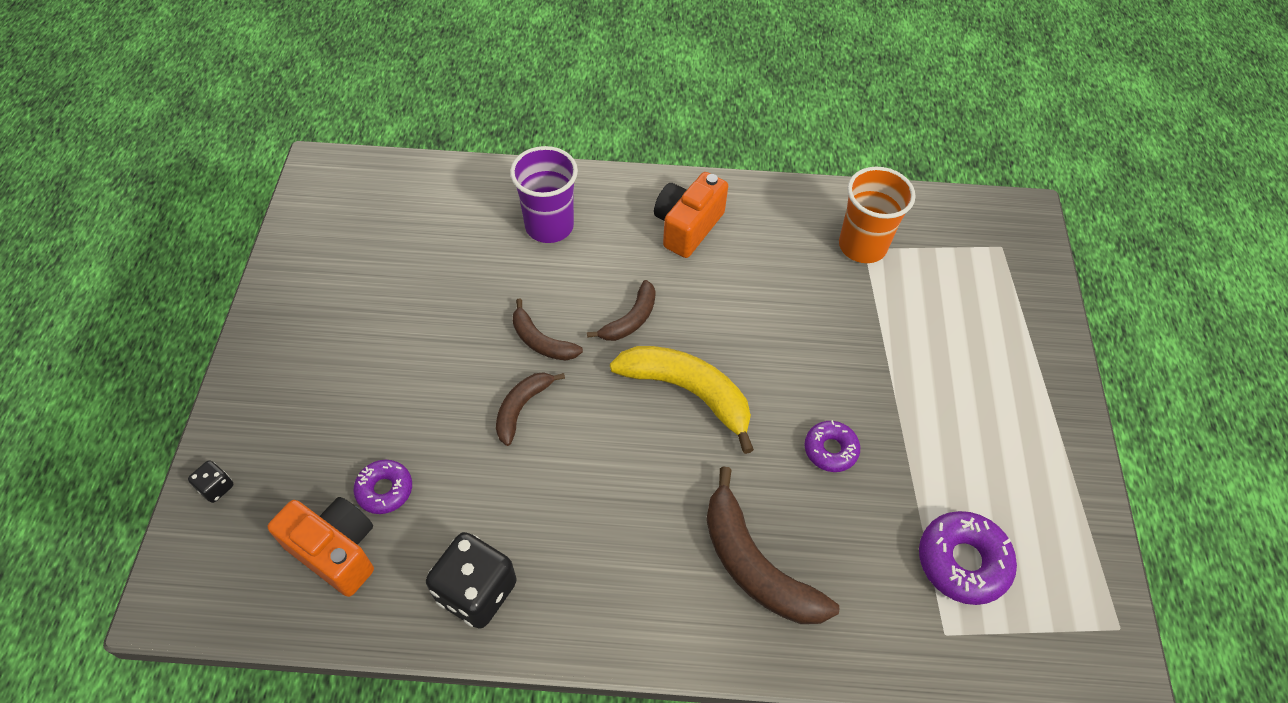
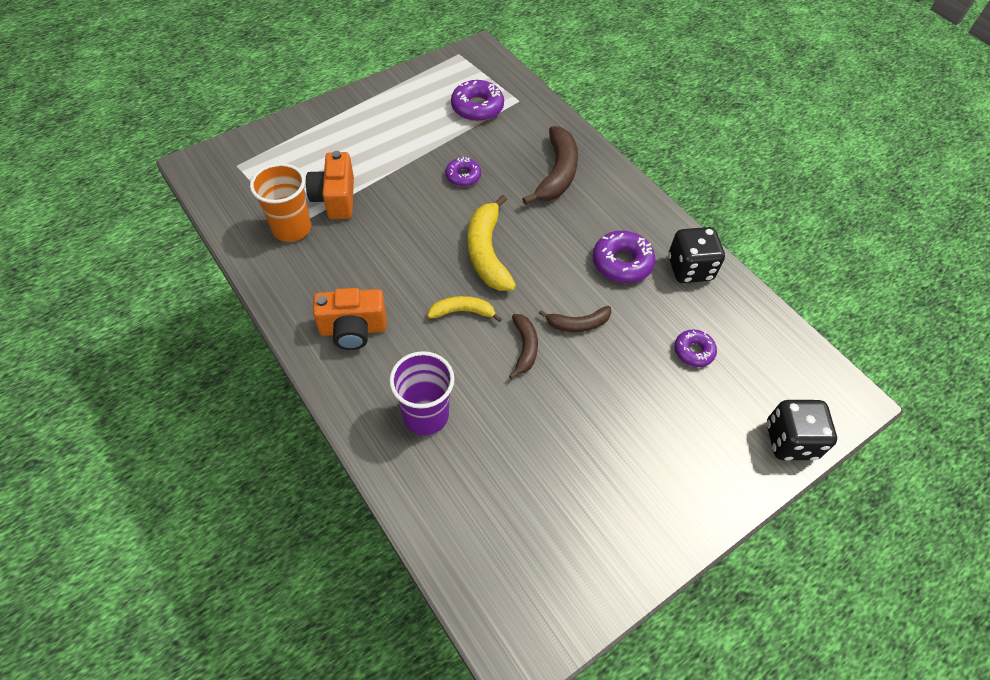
camera: 130 degrees left, 0 degrees up
black dice [188,460,233,503] -> black dice [767,400,837,461], size x2.14
orange camera [267,497,374,597] -> orange camera moved to [306,151,354,219]
brown banana [587,280,656,341] -> yellow banana [427,296,502,322]
none -> purple donut [593,231,655,283]

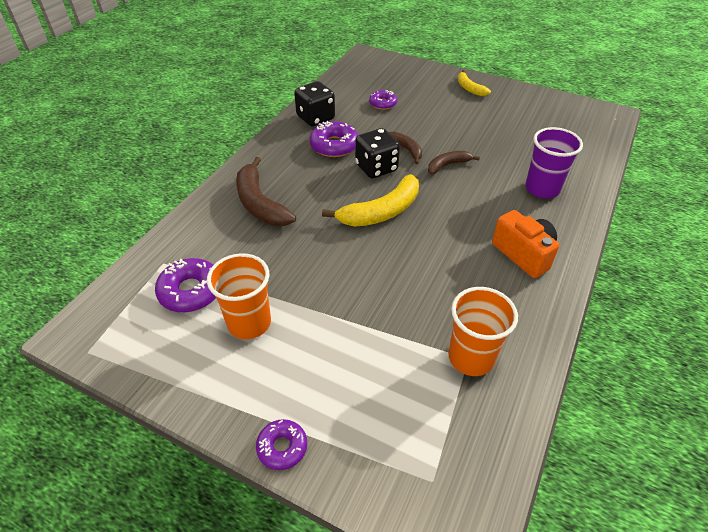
camera: 115 degrees left, 10 degrees down
orange camera [306,151,354,219] -> none
yellow banana [427,296,502,322] -> yellow banana moved to [458,70,491,96]
purple donut [445,157,481,186] -> purple donut moved to [256,419,307,470]
brown banana [522,126,578,205] -> brown banana turned 105 degrees counterclockwise [236,157,296,226]
black dice [767,400,837,461] -> black dice moved to [355,128,400,178]
none -> orange cup [207,253,271,339]

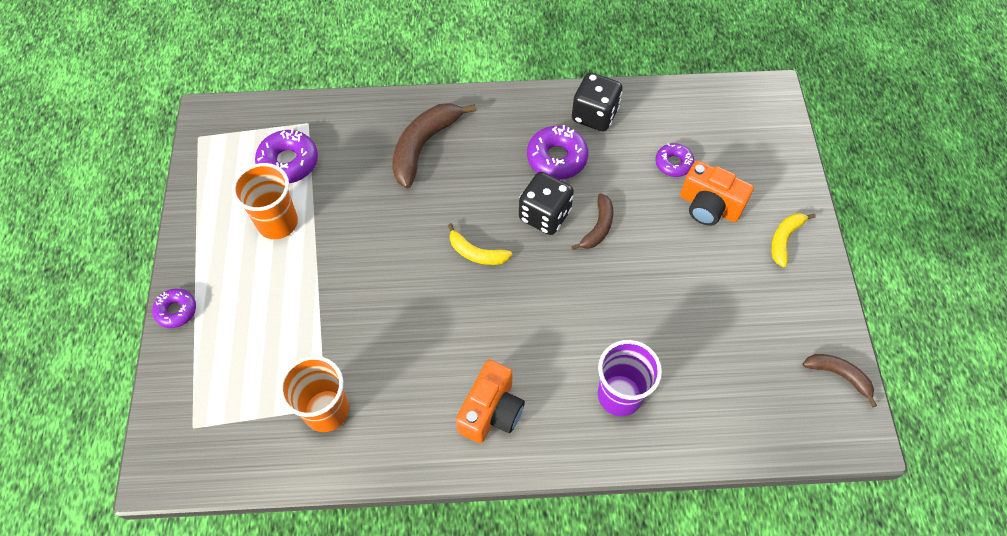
camera: 60 degrees right, 15 degrees up
yellow banana [322,174,419,227] -> yellow banana [448,223,512,265], size x0.57
brown banana [428,151,480,175] -> brown banana moved to [802,354,877,407]
none -> orange camera [680,161,754,226]

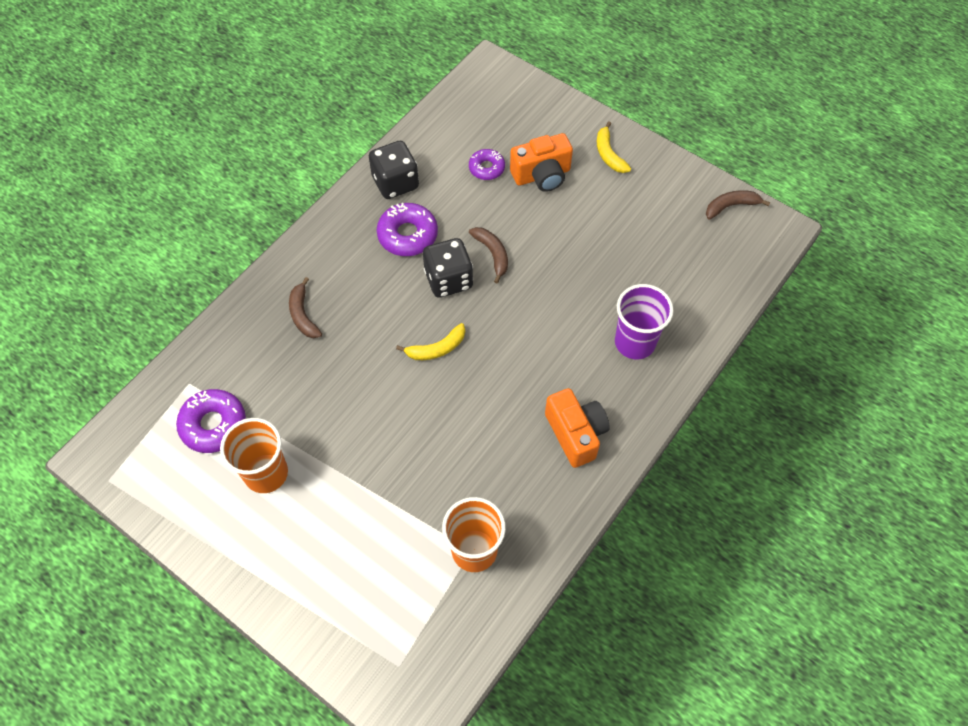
camera: 50 degrees left, 0 degrees up
purple donut [152,289,196,328] -> none
brown banana [392,103,476,188] -> brown banana [289,277,322,338], size x0.57

